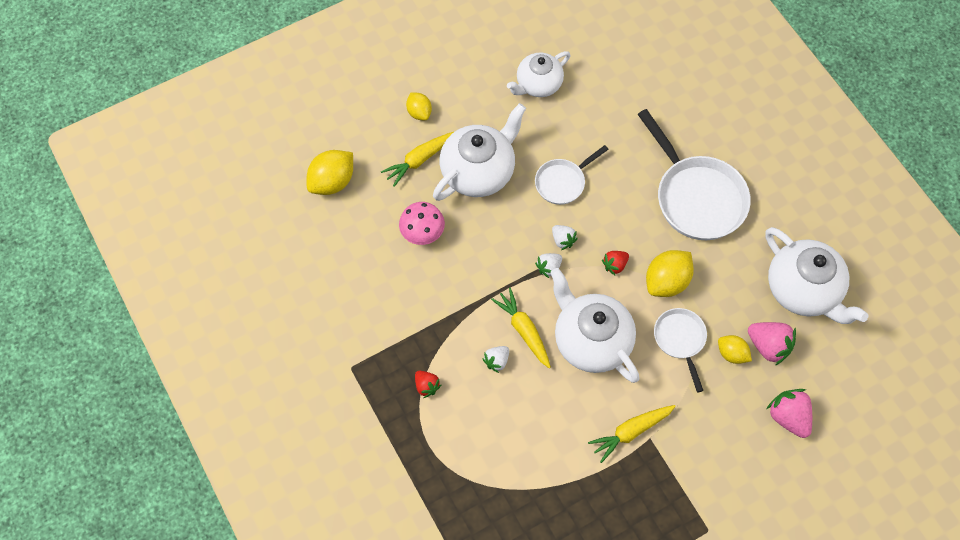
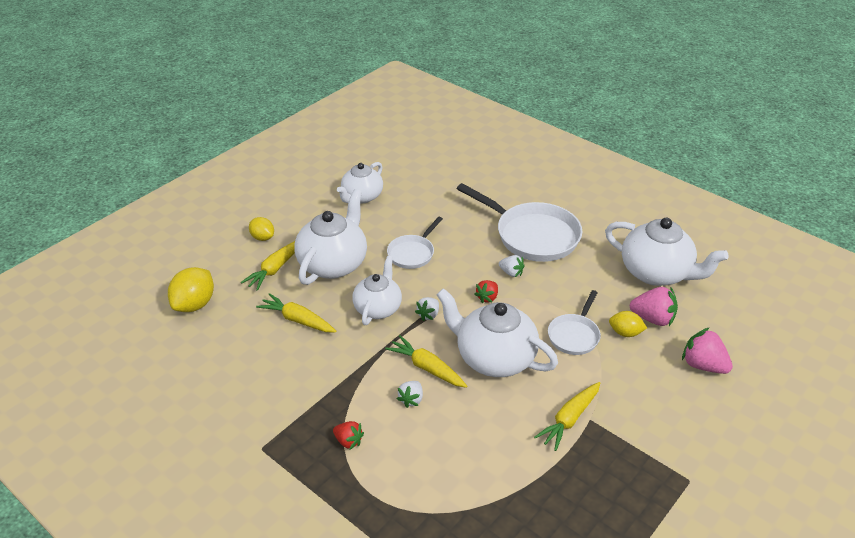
camera: 20 degrees left, 25 degrees down
pink mushroom [399,202,445,245] -> yellow carrot [256,293,336,332]
white strawberry [552,225,578,250] -> white strawberry moved to [499,255,524,277]
yellow lemon [646,250,694,297] -> none
white pan [654,308,707,393] -> white pan turned 120 degrees counterclockwise [548,290,601,355]
none -> white teapot [352,256,402,325]

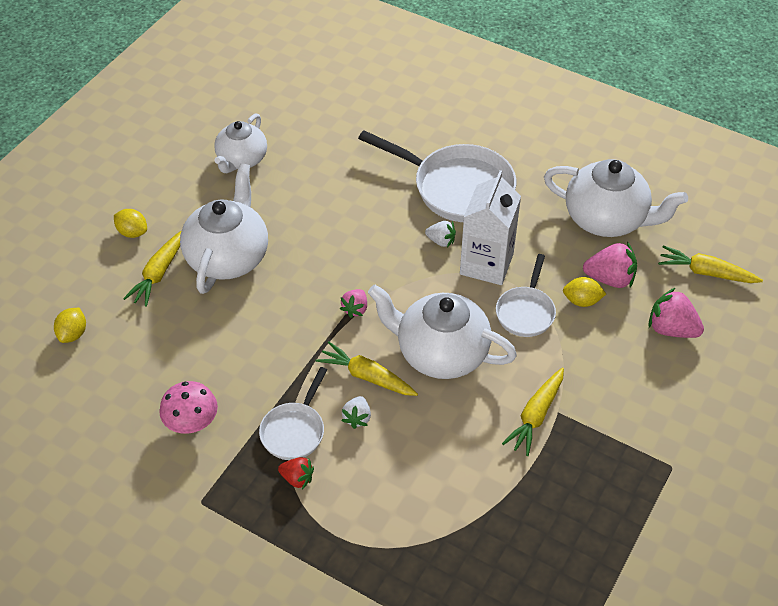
camera: 10 degrees left, 10 degrees up
yellow lemon [168,267,214,312] -> yellow lemon [54,308,86,343], size x0.61
yellow carrot [256,293,336,332] -> yellow carrot moved to [658,245,763,283]
white teapot [352,256,402,325] -> none
white pan [387,217,443,269] -> white pan moved to [259,367,327,460]
white strawberry [415,297,439,321] -> pink strawberry [340,289,367,318]
red strawberry [474,280,498,303] -> none
none -> pink mushroom [159,381,218,434]
none -> white carton [460,170,521,285]

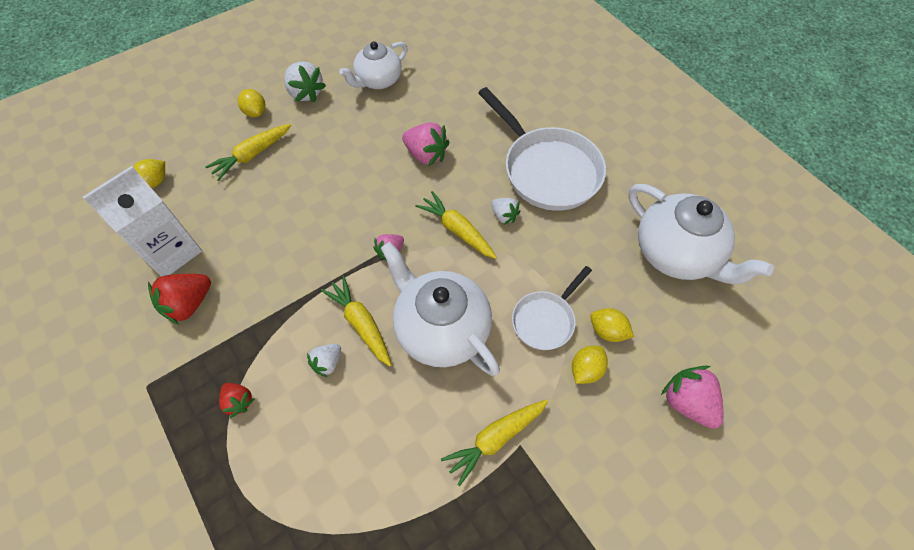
camera: 25 degrees right, 10 degrees up
pink mushroom [159,381,218,434] -> red strawberry [148,274,211,325]
white teapot [180,163,268,294] -> none
white pan [259,367,327,460] -> none
white carton [460,170,521,285] -> white carton moved to [83,166,202,276]
pink strawberry [583,242,637,288] -> pink strawberry moved to [402,122,449,166]
yellow carrot [658,245,763,283] -> yellow carrot moved to [415,191,497,259]
none -> white strawberry [284,61,326,102]
none -> yellow lemon [572,346,608,384]

